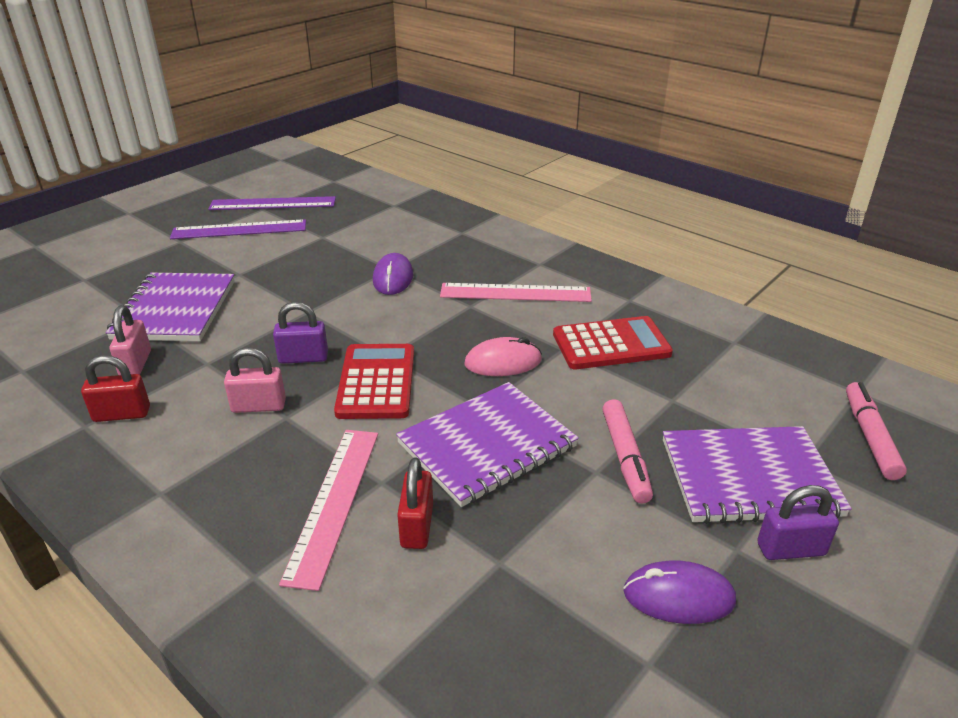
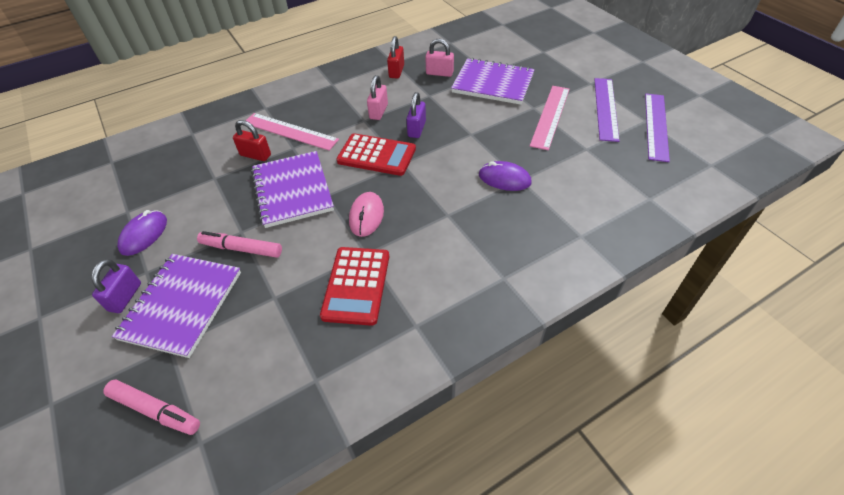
camera: 110 degrees right, 15 degrees up
pink ruler [440,283,592,302] -> pink ruler moved to [530,86,570,150]

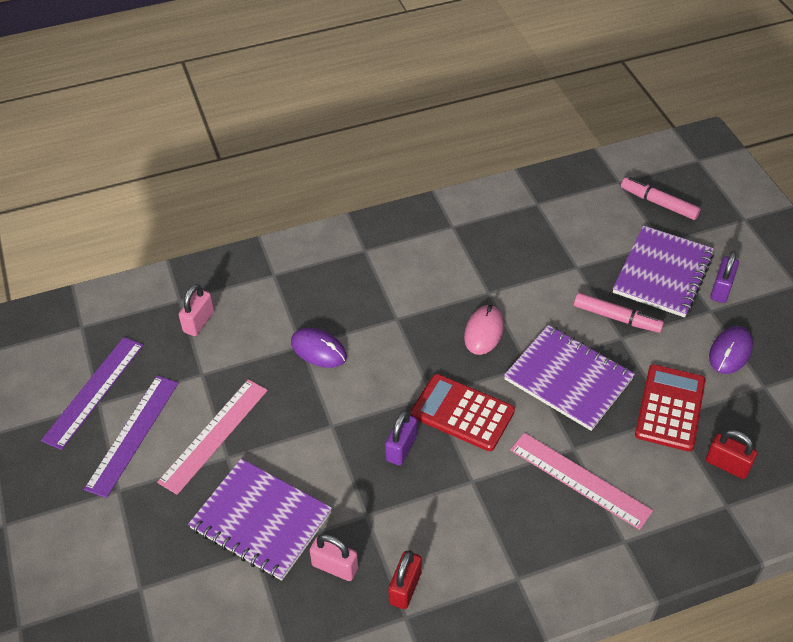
camera: 170 degrees left, 0 degrees up
red padlock [233,120,271,161] -> red padlock moved to [706,430,757,479]
purple notebook [251,151,334,228] -> purple notebook turned 45 degrees counterclockwise [504,325,635,431]
red calculator [320,247,389,326] -> red calculator moved to [635,364,706,452]
pink padlock [367,75,388,120] -> pink padlock moved to [179,284,214,336]

